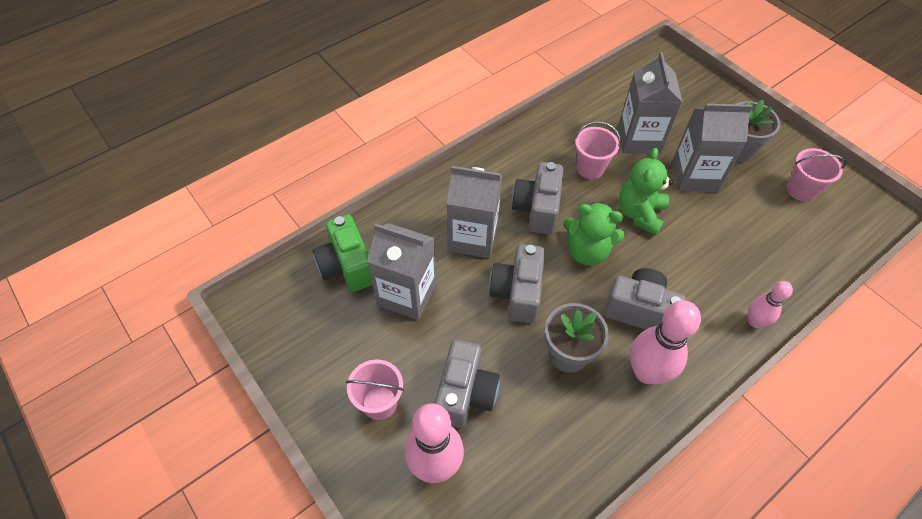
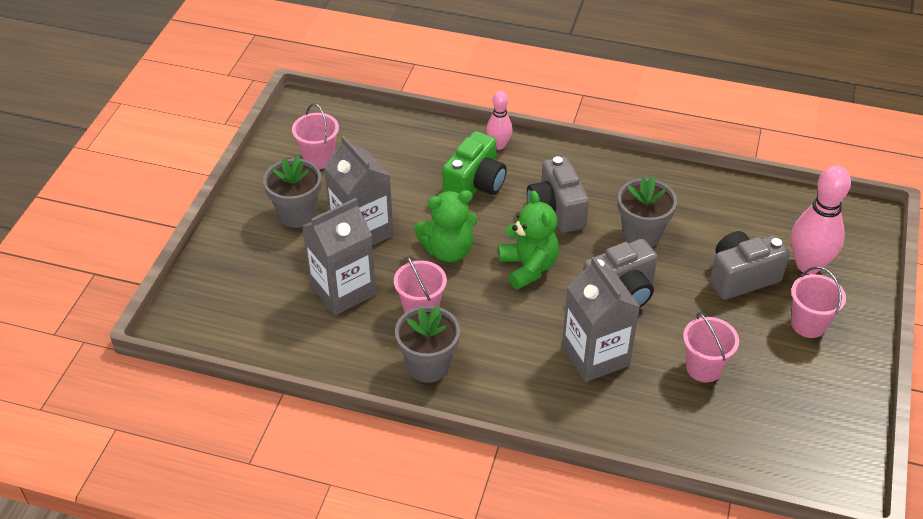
camera: 125 degrees left, 10 degrees down
green camera [313,214,373,292] -> green camera moved to [442,131,507,195]
grey carton [367,223,436,320] -> pink bucket [683,312,739,382]
grey camera [512,162,564,235] -> none
pink bowling pin [630,300,701,384] -> none
none -> grey flower pot [395,306,460,383]

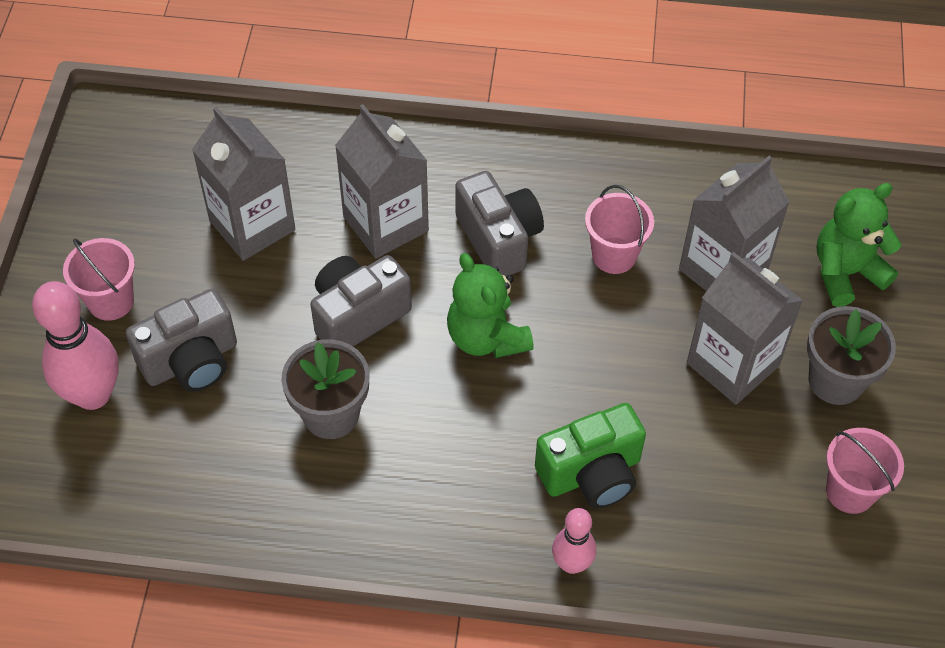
camera: 170 degrees right, 10 degrees up
grey flower pot [395,306,460,383] -> none
green teddy bear [414,190,478,262] -> green teddy bear moved to [817,183,901,307]
green camera [442,131,507,195] -> green camera turned 135 degrees counterclockwise [535,403,646,508]
grey camera [527,156,589,233] -> grey camera moved to [455,171,544,277]
pink bucket [683,312,739,382] -> grey carton [192,107,295,261]

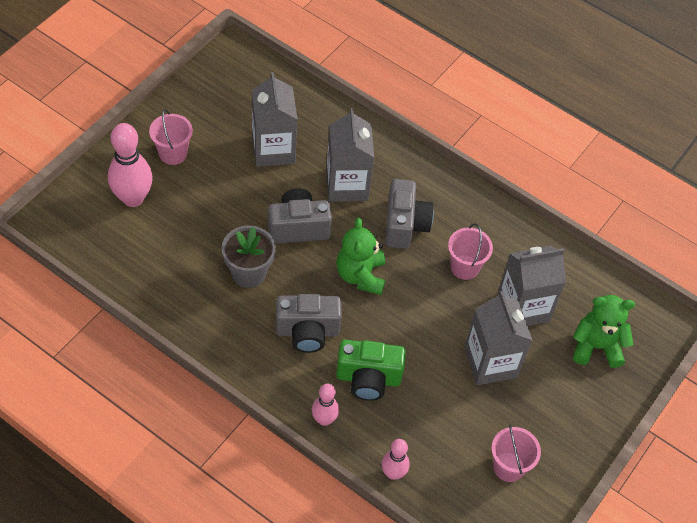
camera: 25 degrees right, 0 degrees up
grey camera [126,289,237,392] -> grey camera moved to [276,294,342,353]
grey flower pot [807,306,896,405] -> none
none -> pink bowling pin [381,439,410,480]

